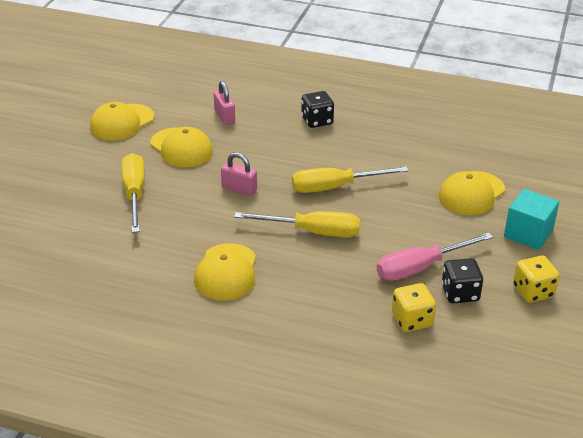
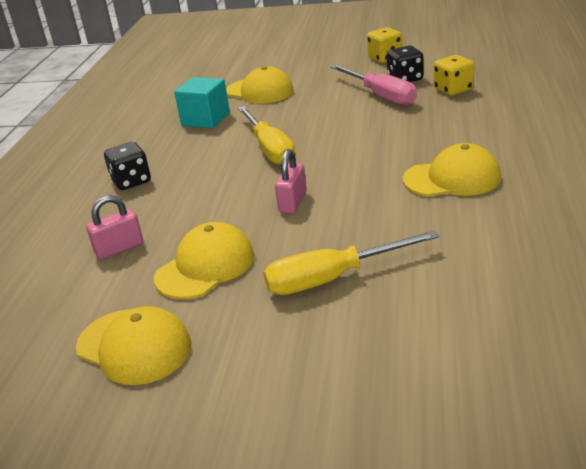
camera: 95 degrees left, 5 degrees down
yellow screwdriver [234,211,360,237] -> none
turquoise cube [504,189,559,250] -> turquoise cube moved to [174,77,230,128]

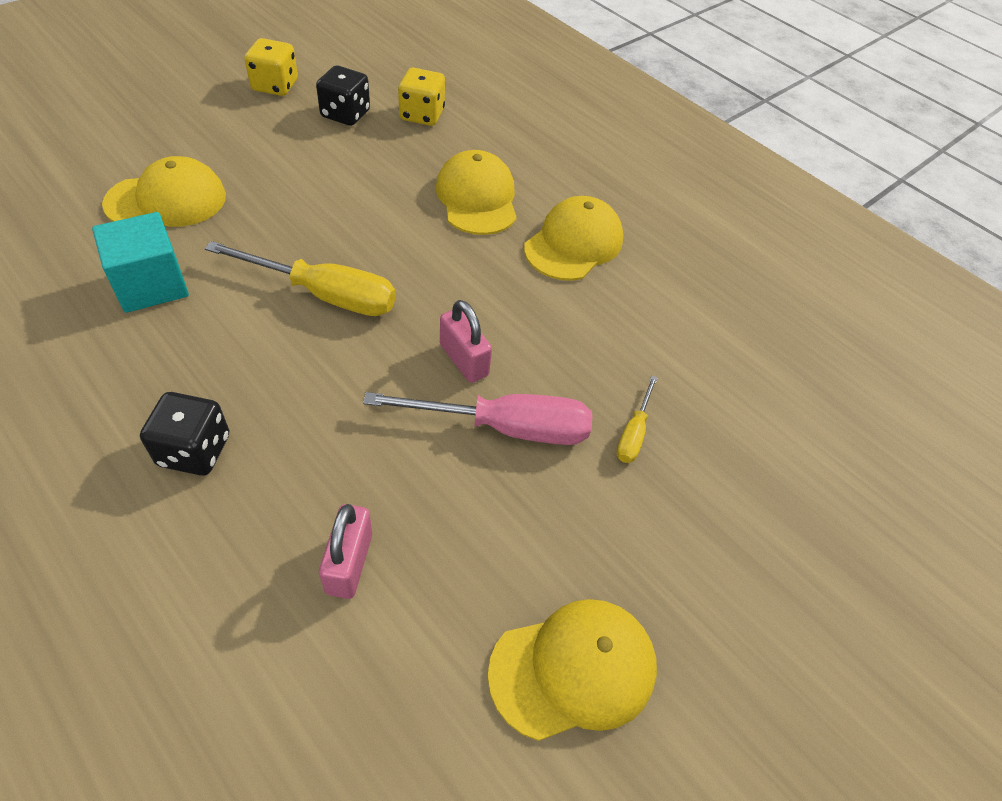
camera: 60 degrees left, 20 degrees up
yellow cap [154,222,254,299] -> yellow cap moved to [436,150,517,235]
yellow screwdriver [263,231,439,295] -> yellow screwdriver [616,375,658,463], size x0.51
pink screwdriver [331,65,417,105] -> pink screwdriver moved to [363,392,592,445]

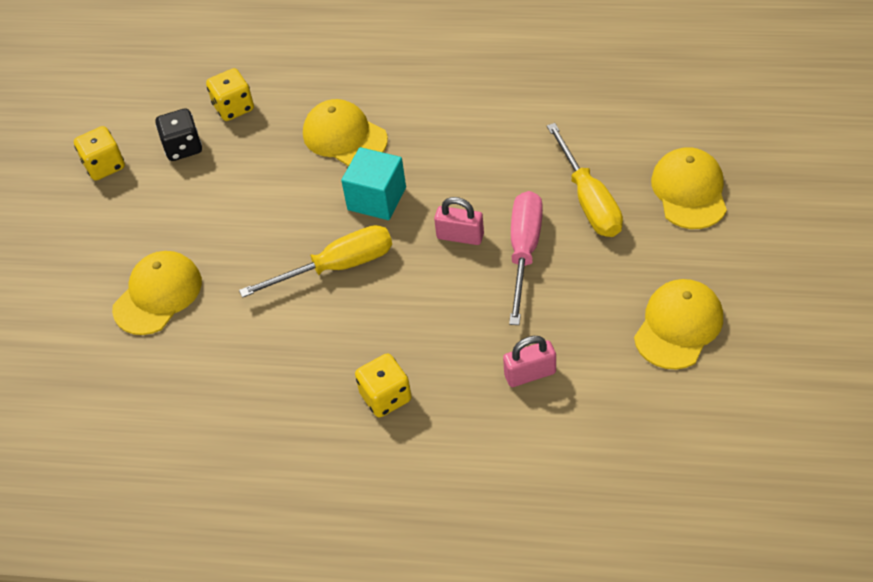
camera: 30 degrees left, 0 degrees up
turquoise cube [92,212,189,313] -> turquoise cube moved to [341,147,406,220]
black dice [140,392,229,476] -> yellow dice [355,353,412,417]
pink padlock [319,504,372,599] -> pink padlock turned 75 degrees counterclockwise [503,336,556,387]
pink screwdriver [363,392,592,445] -> pink screwdriver turned 45 degrees counterclockwise [509,191,543,325]
yellow cap [524,196,623,281] -> yellow cap moved to [651,147,727,229]
yellow screwdriver [616,375,658,463] -> yellow screwdriver [547,123,623,237], size x1.97

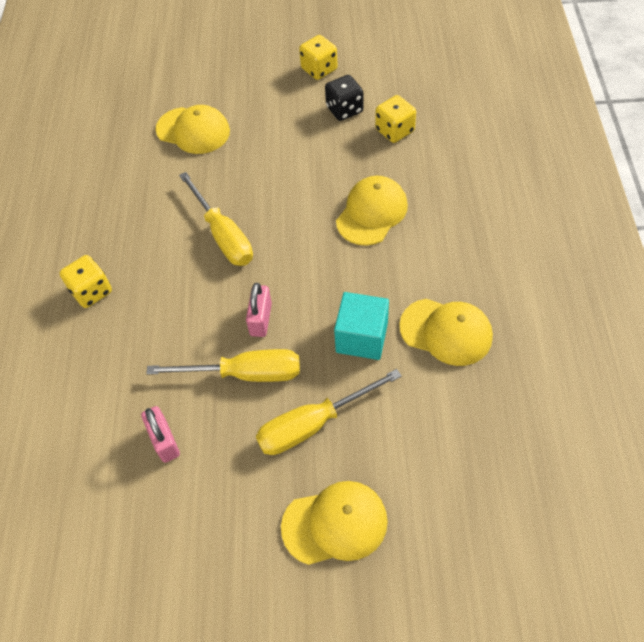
camera: 80 degrees right, 5 degrees up
turquoise cube [341,147,406,220] -> turquoise cube moved to [334,292,389,360]
pink padlock [503,336,556,387] -> pink padlock moved to [141,406,180,463]
pink screwdriver [509,191,543,325] -> yellow screwdriver [146,349,300,382]
yellow cap [634,279,723,369] -> yellow cap moved to [399,299,493,366]

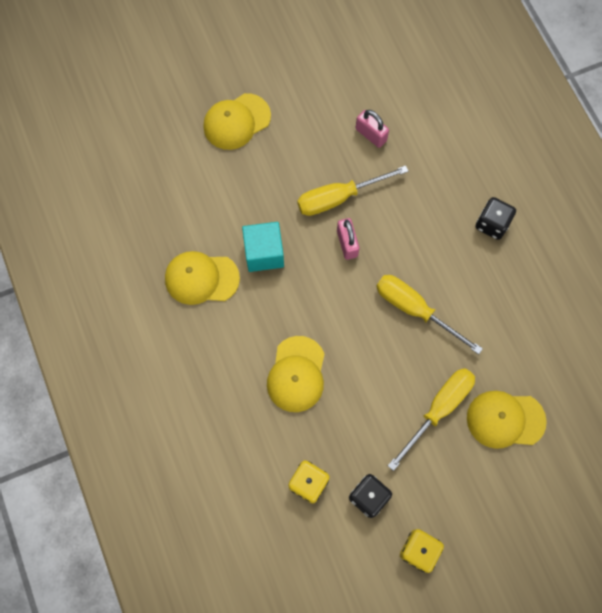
camera: 155 degrees right, 15 degrees up
yellow dice [60,255,112,308] -> black dice [475,197,516,240]
yellow screwdriver [256,369,402,455] -> yellow screwdriver moved to [388,368,475,471]

